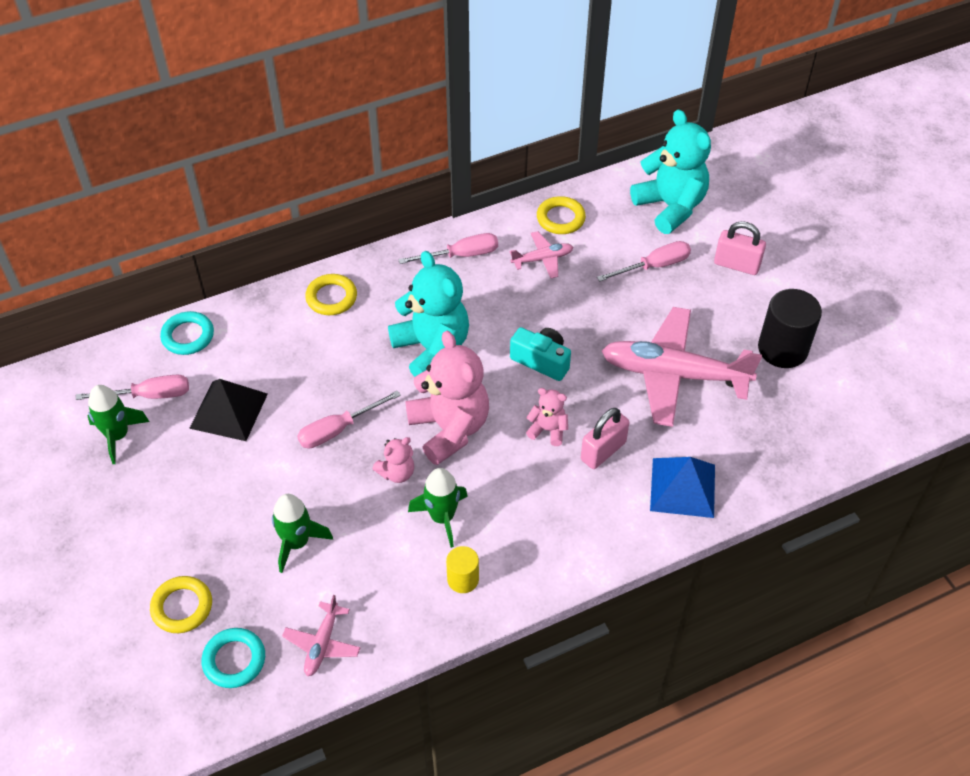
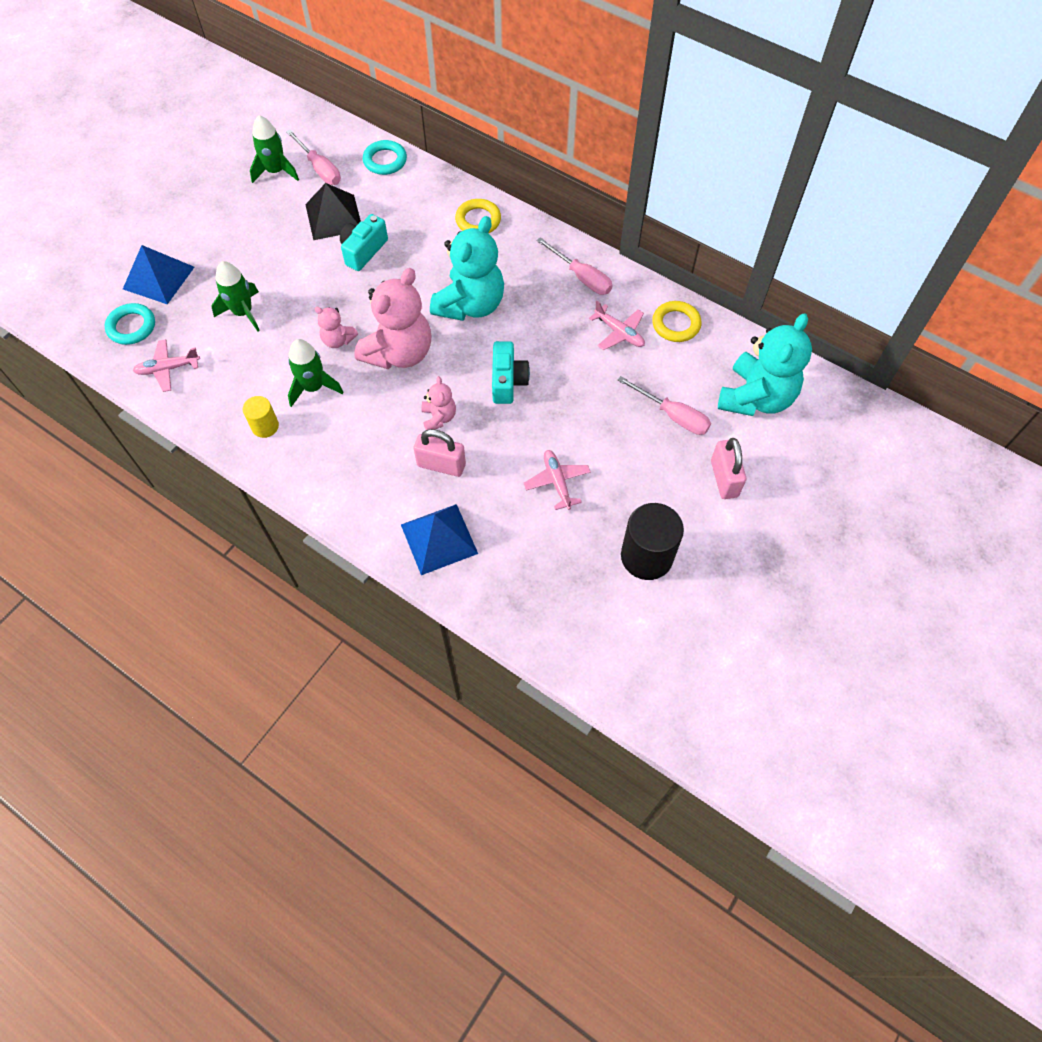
camera: 60 degrees right, 10 degrees up
yellow ring [150,576,212,633] -> blue pyramid [123,245,194,304]
pink screwdriver [297,391,401,449] -> none
pink plane [602,307,762,427] -> pink plane [524,450,591,510], size x0.46
none -> turquoise camera [340,214,388,271]

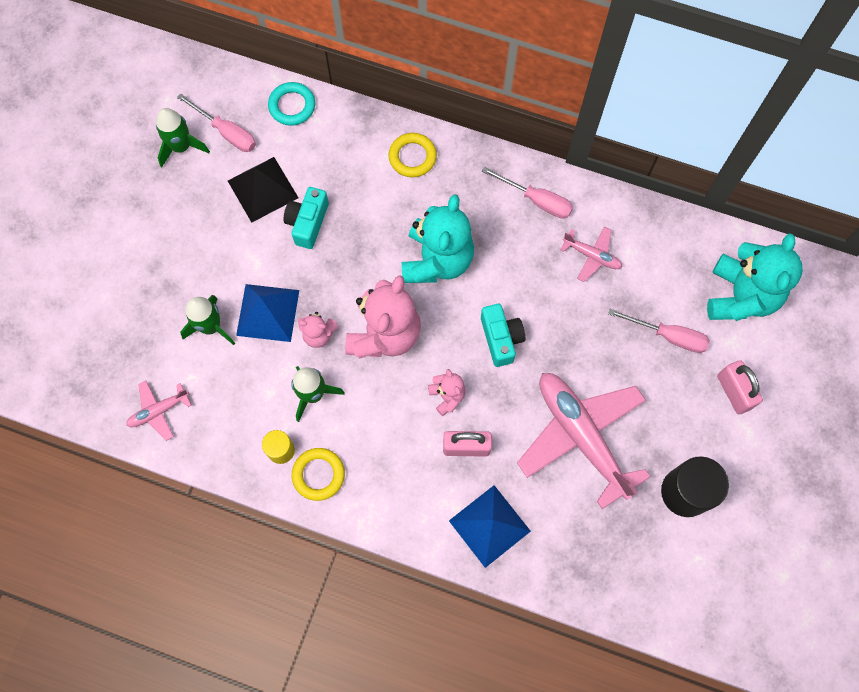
camera: 15 degrees left, 10 degrees up
turquoise ring [105,303,155,345] -> none
blue pyramid [123,245,194,304] -> blue pyramid moved to [236,284,299,342]
pink plane [524,450,591,510] -> pink plane [517,373,650,509], size x2.17
yellow ring [652,301,702,342] -> yellow ring moved to [292,448,345,501]

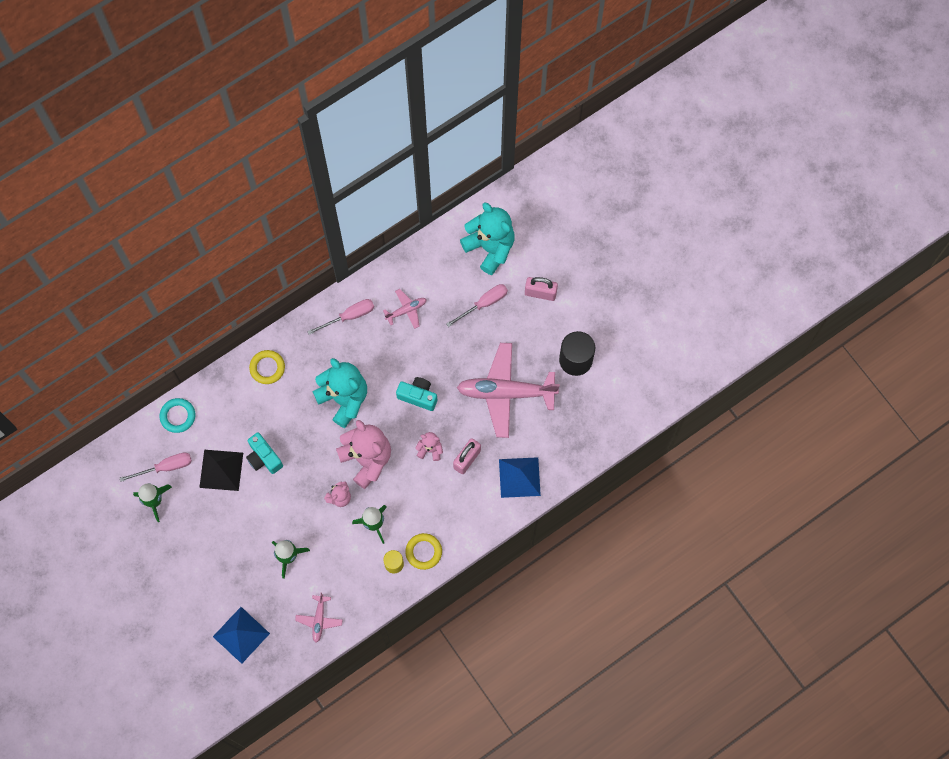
camera: 55 degrees left, 0 degrees up
blue pyramid [236,284,299,342] -> blue pyramid moved to [213,607,270,664]

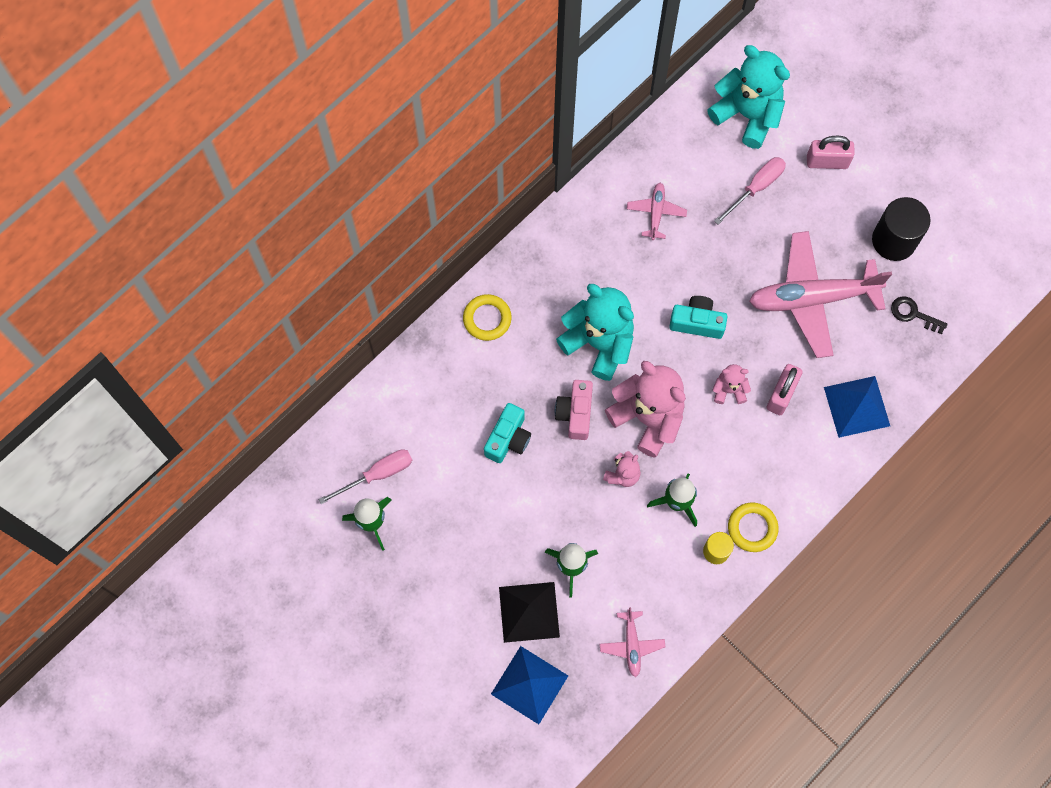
camera: 10 degrees left, 0 degrees up
turquoise ring [160,398,195,433] -> none
black pyramid [199,450,243,491] -> black pyramid moved to [499,582,560,643]
turquoise camera [246,432,283,474] -> turquoise camera turned 105 degrees counterclockwise [484,403,531,463]
pink screwdriver [307,299,374,335] -> none
pink plane [383,289,427,329] -> pink plane turned 45 degrees counterclockwise [627,183,687,240]
none -> pink camera [555,380,593,440]
none -> black key [891,296,948,334]

